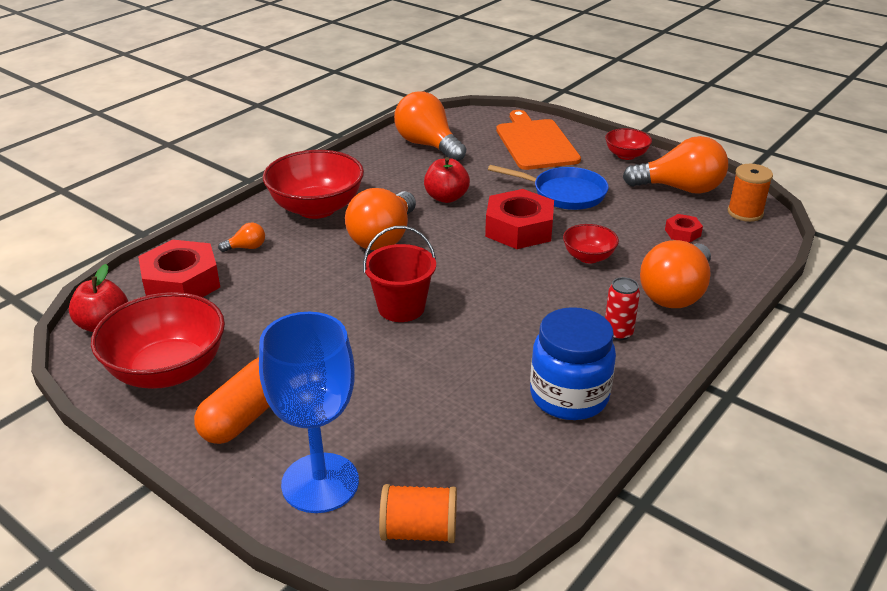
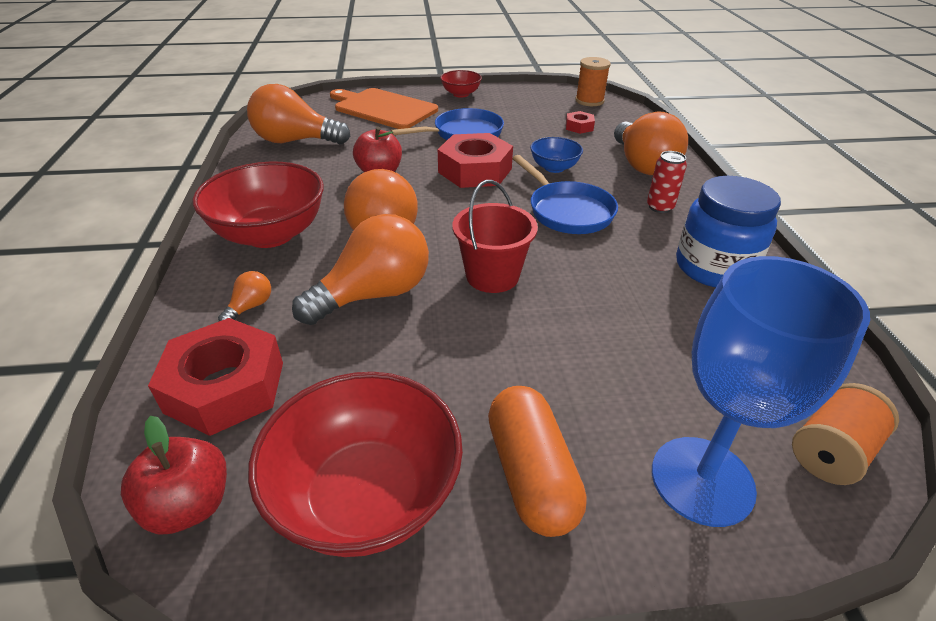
camera: 45 degrees left, 5 degrees up
red bowl [563,224,619,263] -> blue bowl [530,137,583,173]
orange light bulb [623,136,728,194] -> orange light bulb moved to [292,214,429,325]
none -> blue pan [512,155,618,234]

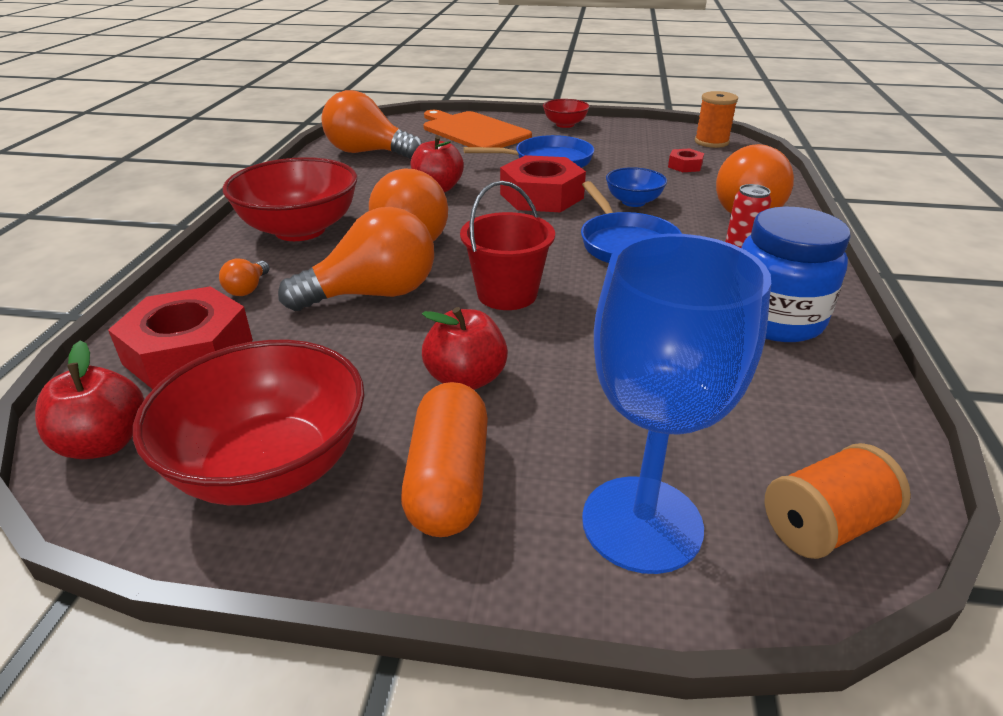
camera: 15 degrees right, 5 degrees down
orange light bulb [218,271,271,321] -> orange light bulb turned 150 degrees clockwise [219,259,270,296]
none -> red apple [422,307,508,390]

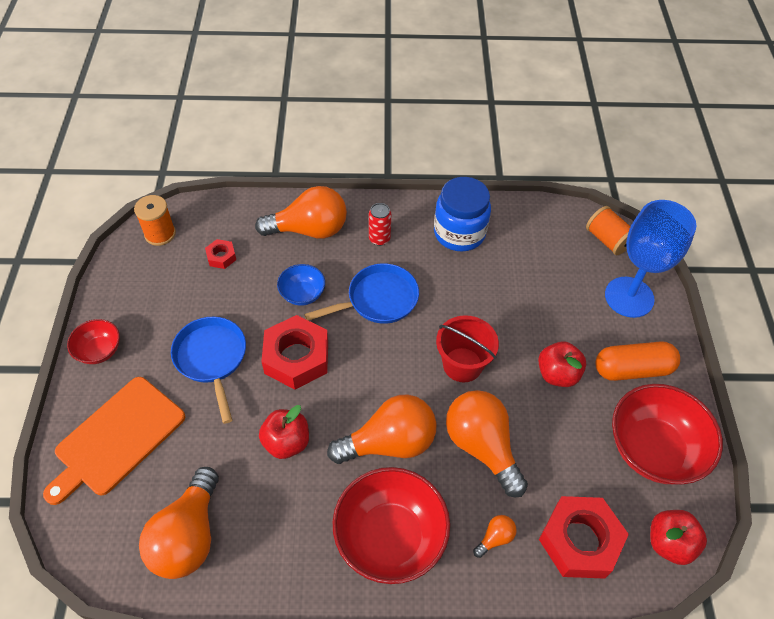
camera: 100 degrees left, 20 degrees up
orange light bulb [219,259,270,296] -> orange light bulb turned 45 degrees counterclockwise [473,515,517,558]

